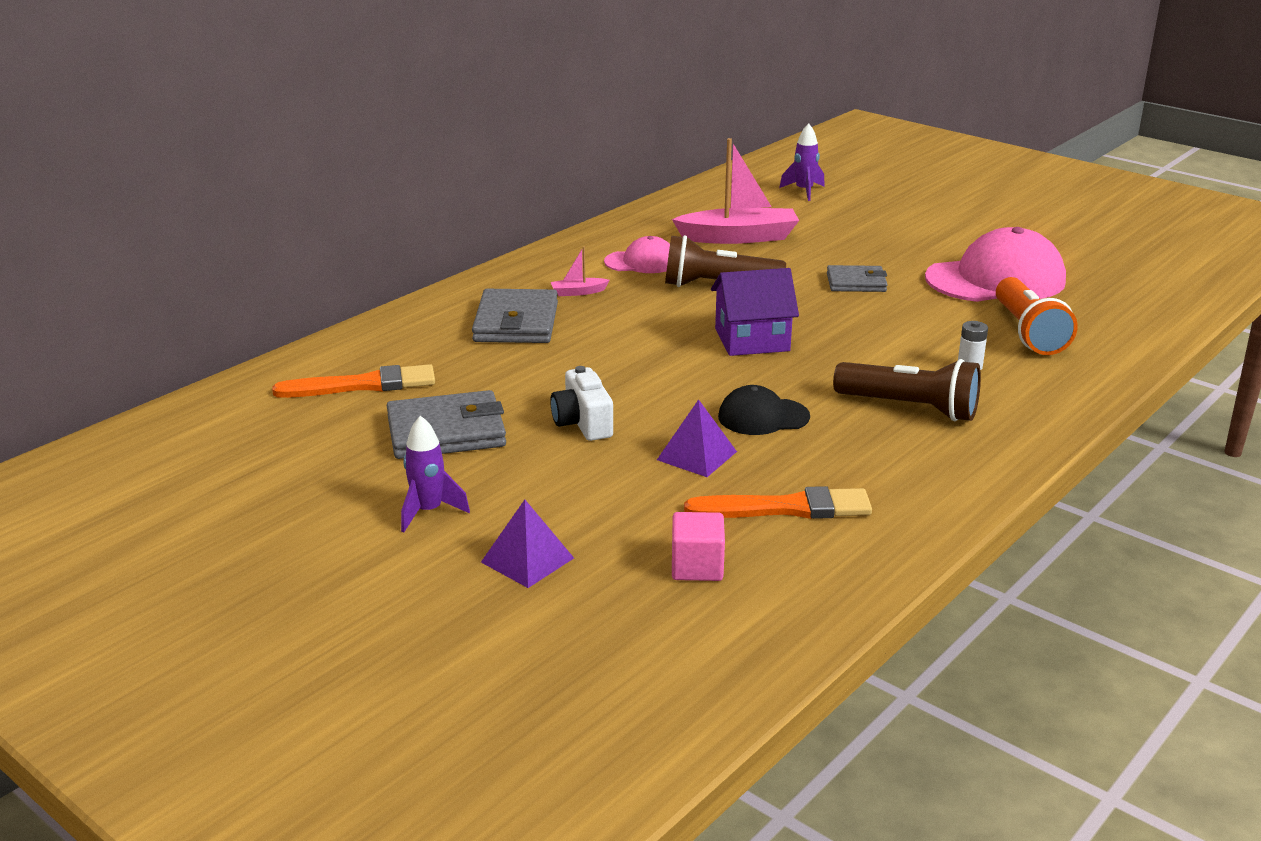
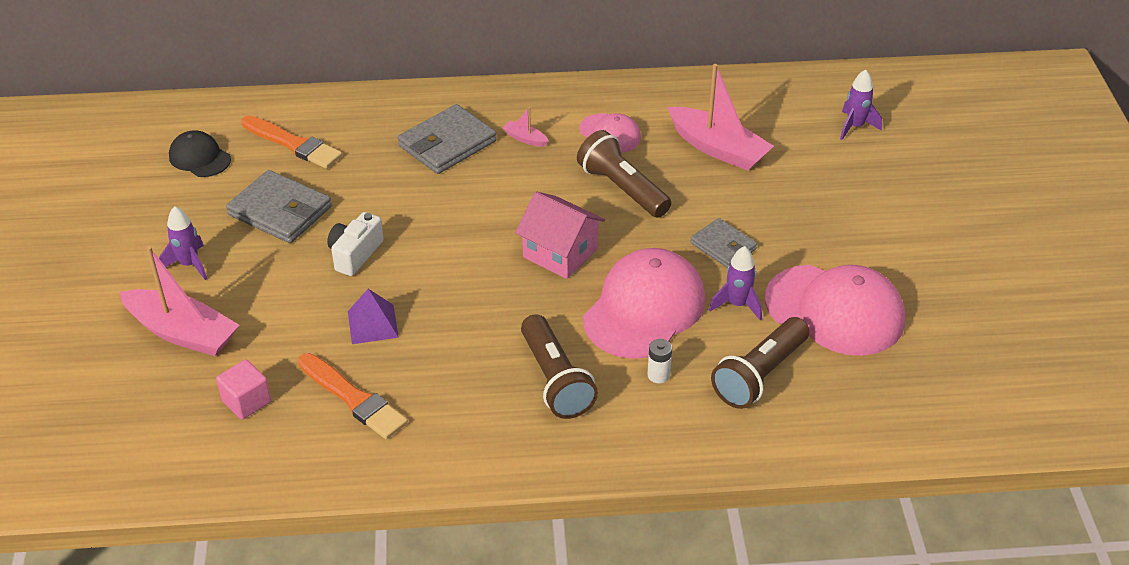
camera: 45 degrees right, 15 degrees up
purple pyramid [481,500,574,588] -> pink boat [120,246,239,356]
purple house [711,268,799,356] -> pink house [515,191,605,279]
black cap [718,385,810,435] -> black cap moved to [169,131,231,177]
orange flashlight [996,277,1078,355] -> brown flashlight [711,317,809,409]
none -> pink cap [583,248,706,359]
none -> purple rocket [709,246,762,320]

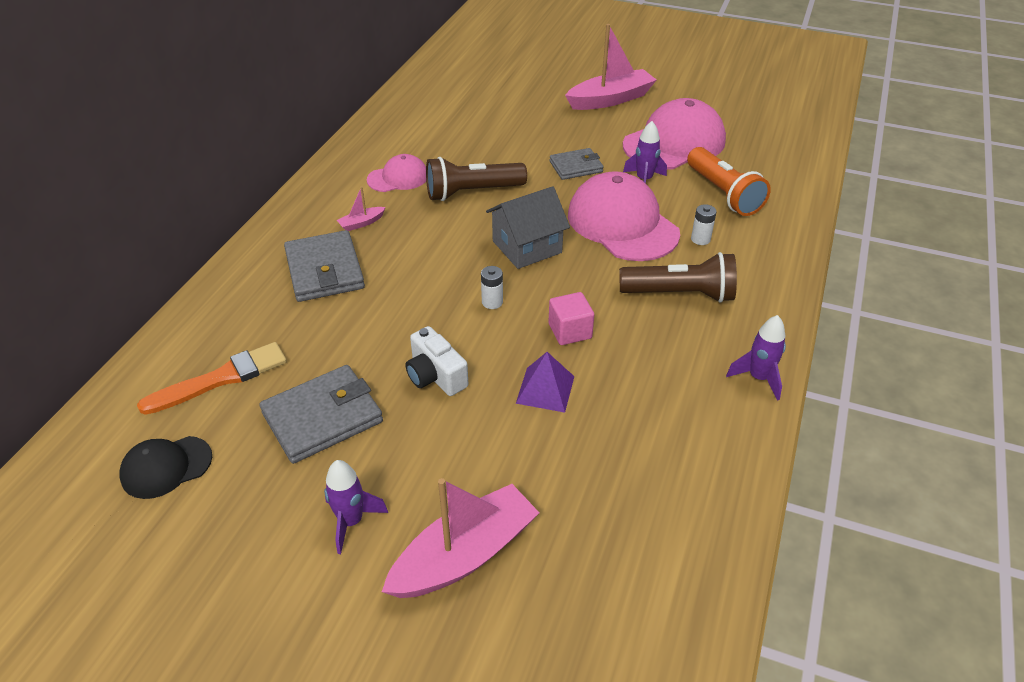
camera: 65 degrees left, 0 degrees up
pink cube [216,359,271,420] -> pink cube moved to [548,292,594,345]
orange brush [298,353,408,439] -> none
pink house [515,191,605,279] -> grey house [486,186,570,269]
pink boat [667,64,774,171] -> pink boat moved to [565,24,656,110]
brown flashlight [711,317,809,409] -> orange flashlight [687,147,771,216]
purple rocket [840,69,882,140] -> purple rocket moved to [726,315,786,401]
none -> white battery [481,266,503,309]

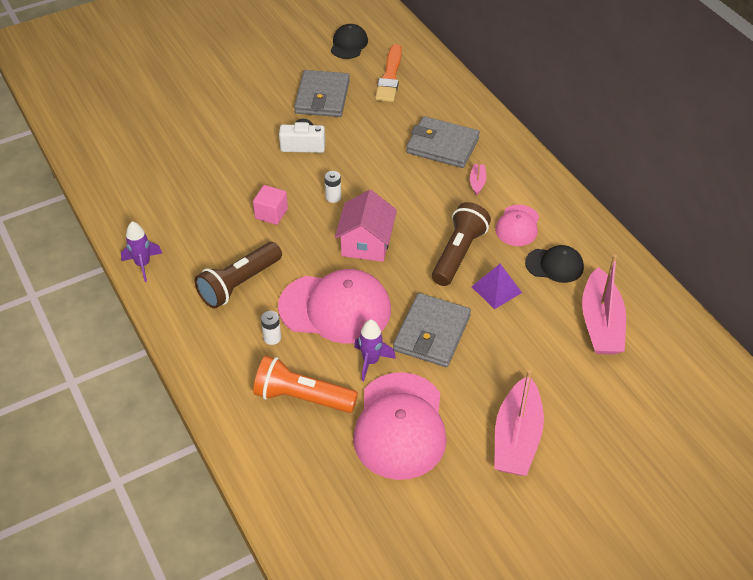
camera: 130 degrees right, 5 degrees up
purple rocket [324,460,388,554] -> none
pink boat [382,478,539,598] -> pink boat moved to [582,254,626,355]
grey house [486,186,570,269] -> pink house [335,190,397,262]
purple pyramid [516,352,575,413] -> purple pyramid moved to [472,264,522,309]
grey wallet [550,148,603,180] -> grey wallet [393,293,471,367], size x1.60
none -> black cap [525,245,584,283]

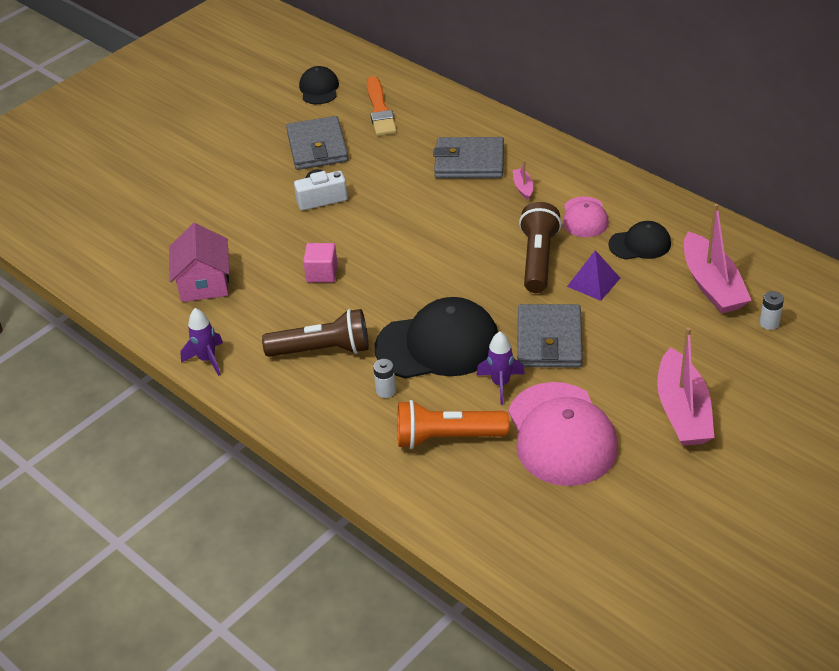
camera: 15 degrees left, 5 degrees down
brown flashlight [195,242,282,309] -> brown flashlight turned 120 degrees counterclockwise [262,309,368,357]
pink cap [278,269,391,344] -> black cap [375,297,498,379]
white battery [324,171,341,203] -> white battery moved to [760,291,784,330]
pink house [335,190,397,262] -> pink house moved to [169,223,229,302]

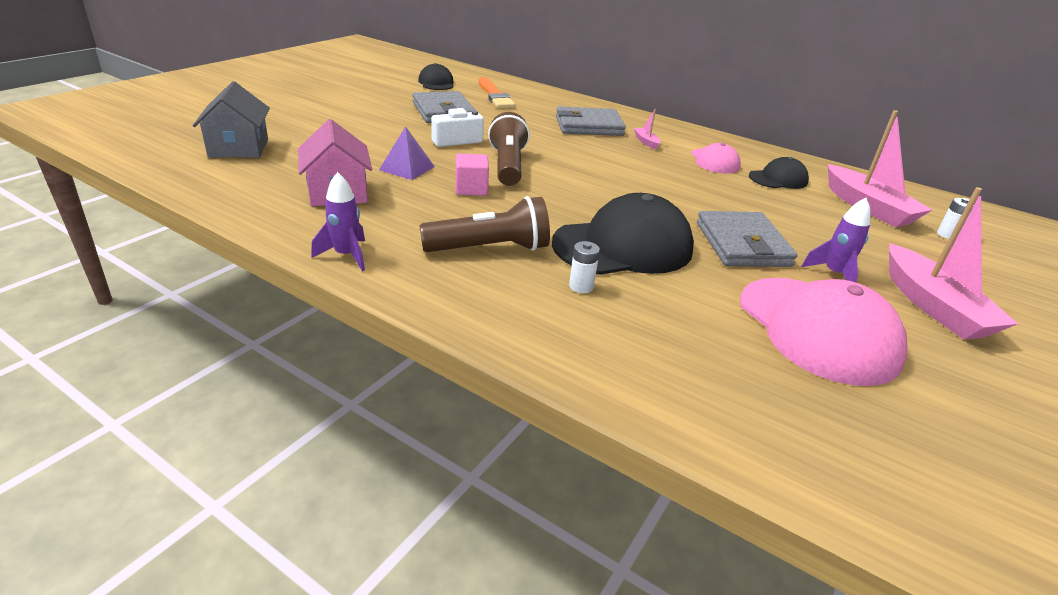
camera: 15 degrees left, 10 degrees down
orange flashlight [397,400,509,449] -> none
purple rocket [476,331,525,404] -> purple rocket moved to [801,198,871,282]
brown flashlight [519,202,561,293] -> brown flashlight moved to [488,112,530,186]
purple pyramid [567,250,620,301] -> purple pyramid moved to [379,126,435,180]
none -> grey house [193,81,270,158]

